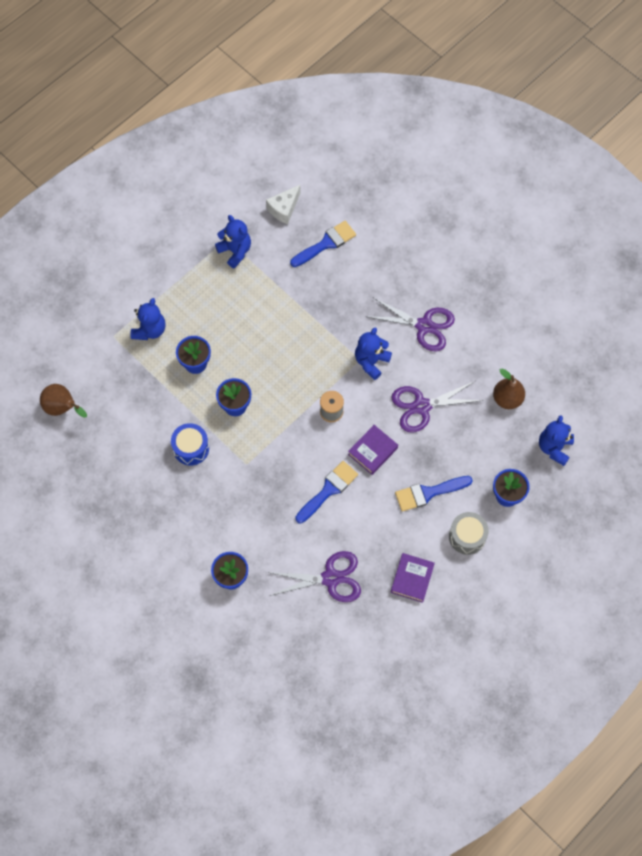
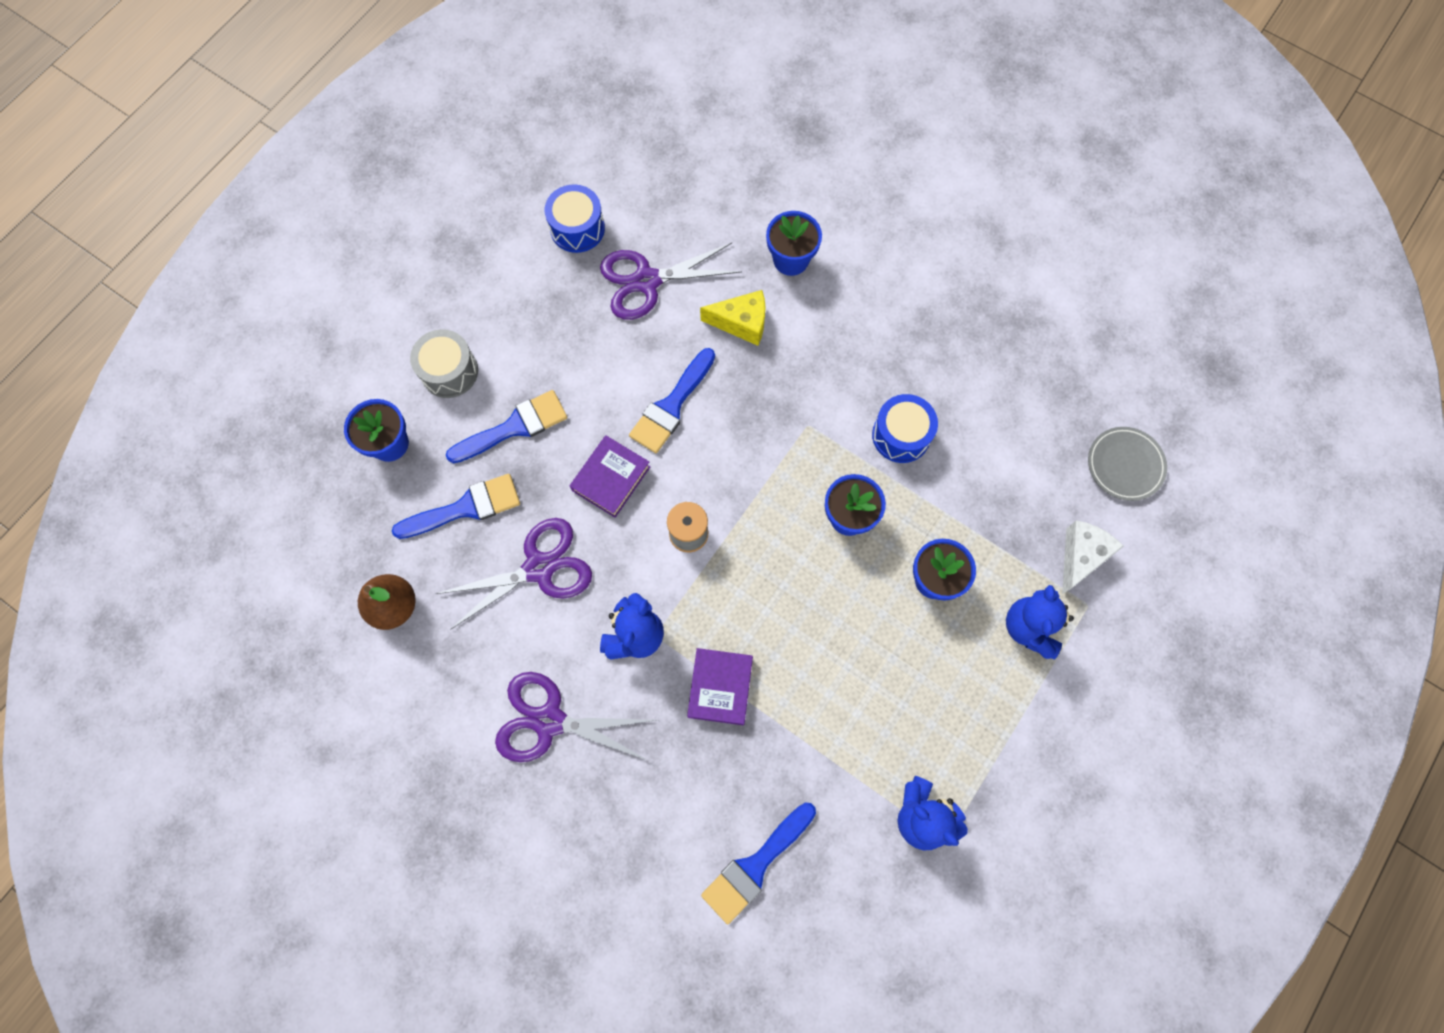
camera: 170 degrees right, 5 degrees up
brown pear [40,384,87,418] -> grey plate [1088,427,1167,501]
white cheese [266,185,301,224] -> white cheese moved to [1062,520,1124,594]
purple book [391,553,435,603] -> purple book moved to [687,648,753,725]
blue teddy bear [539,415,574,466] -> none
none -> blue brush [392,474,520,539]
none -> blue drum [545,185,605,253]
none -> yellow cheese [700,290,766,346]

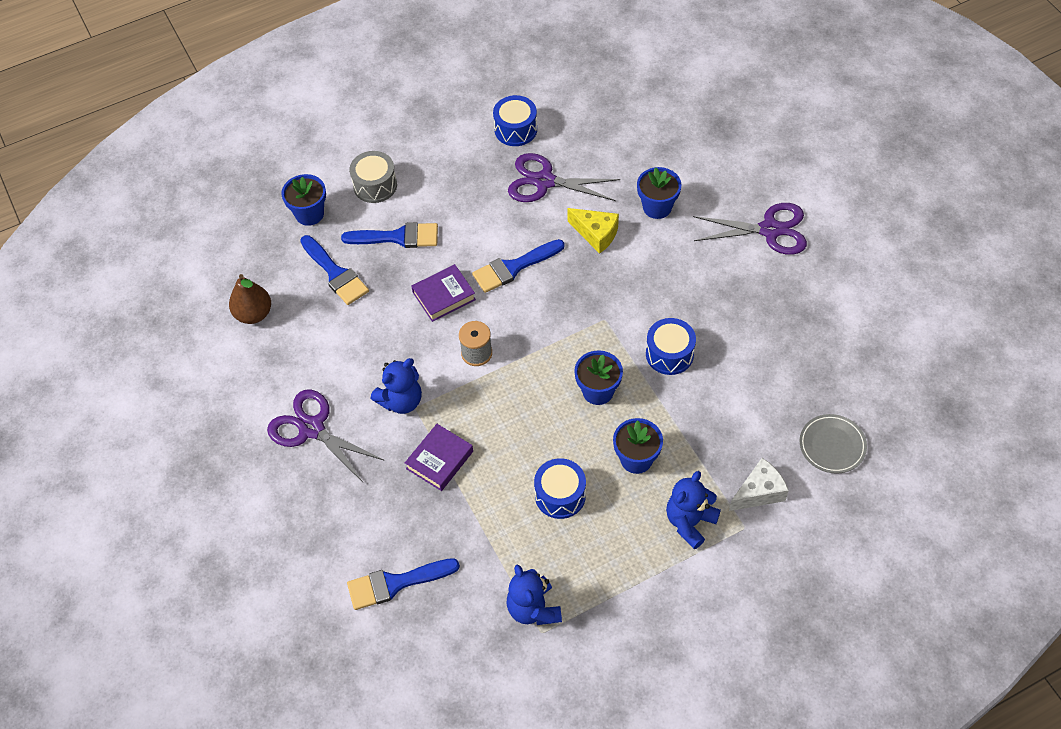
camera: 30 degrees right, 15 degrees down
blue brush [392,474,520,539] -> blue brush turned 45 degrees clockwise [300,235,369,305]
purple scissors [436,518,592,630] -> purple scissors moved to [693,203,807,255]
none -> blue drum [534,458,586,519]

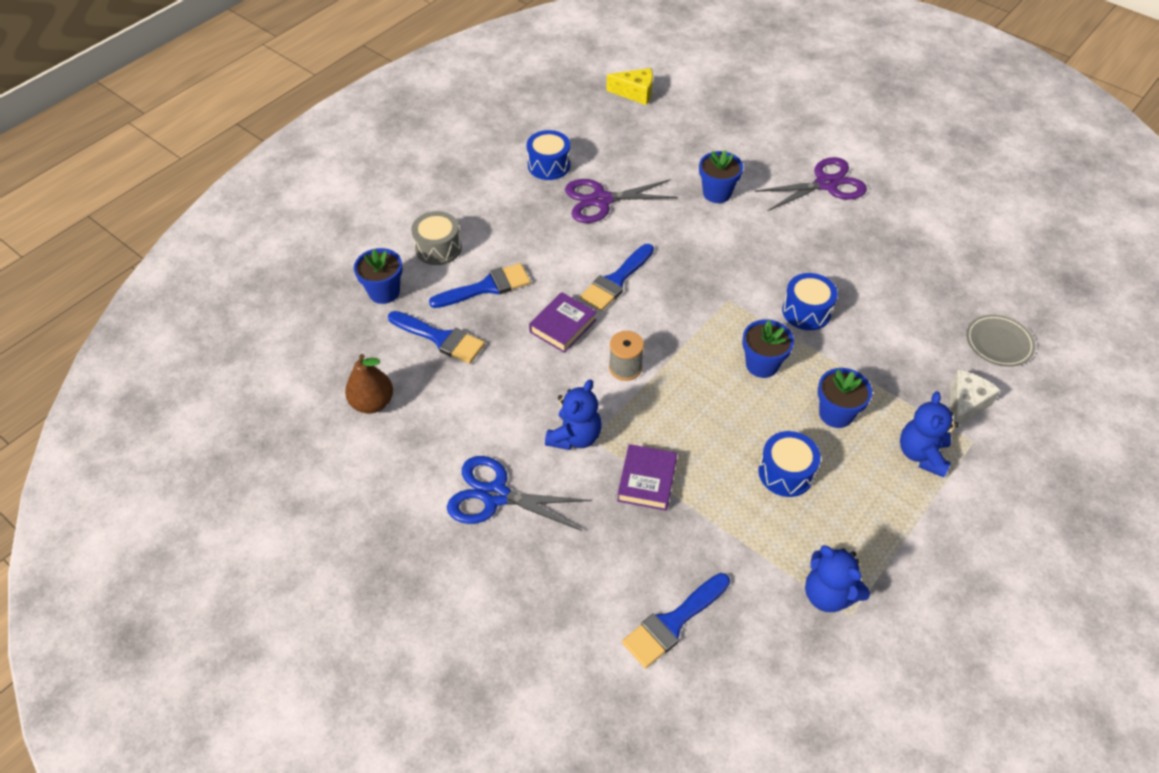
camera: 25 degrees left, 5 degrees down
purple scissors [267,390,385,482] -> blue scissors [447,456,591,531]
yellow cheese [567,208,619,254] -> yellow cheese moved to [606,68,653,105]

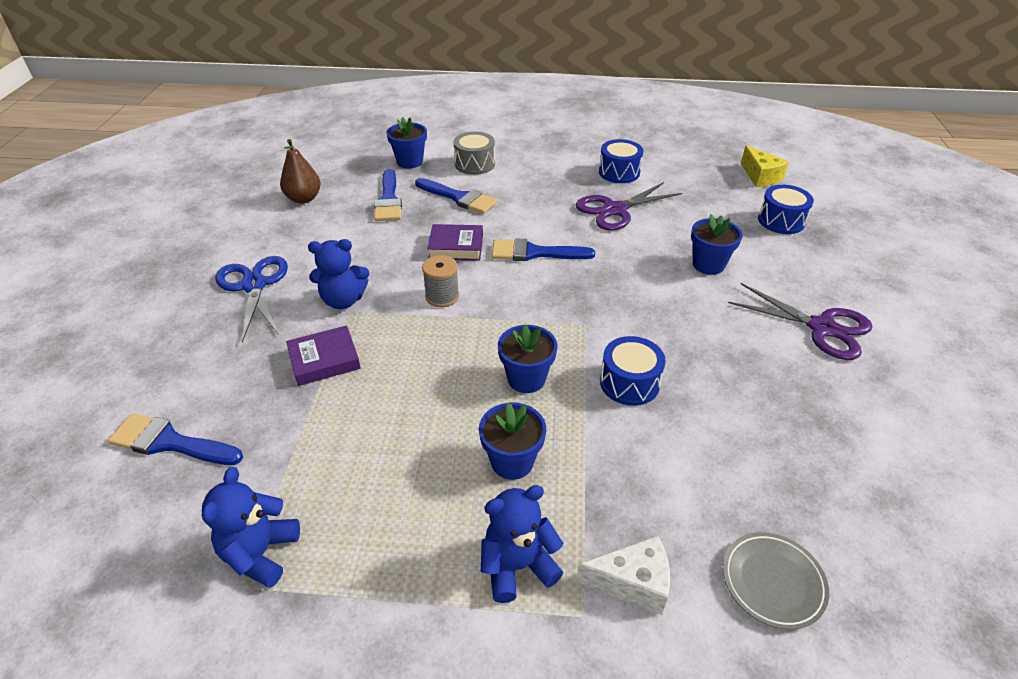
camera: 55 degrees right, 10 degrees down
purple scissors [565,179,678,223] -> purple scissors turned 75 degrees counterclockwise [576,182,682,231]
blue drum [758,431,821,497] -> blue drum moved to [758,185,814,234]

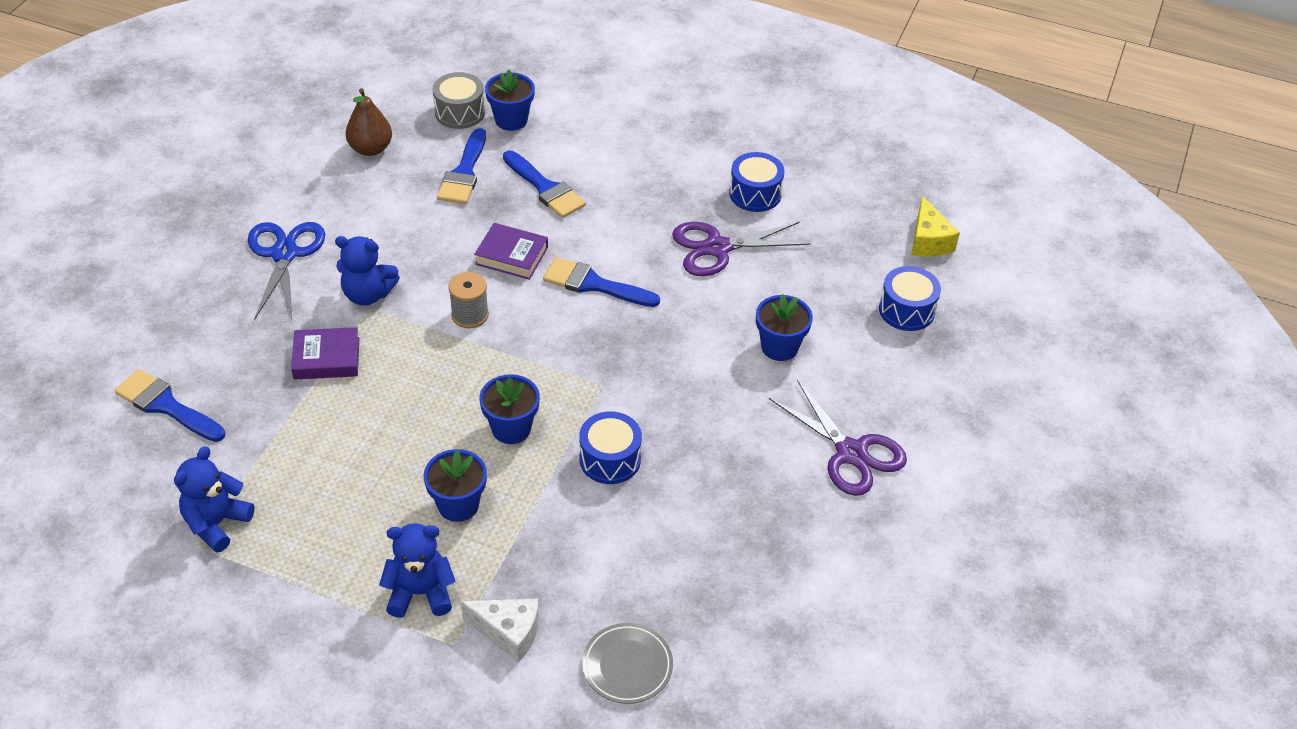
camera: 15 degrees right, 5 degrees up
grey drum [454,132,495,175] -> grey drum moved to [432,72,485,129]

